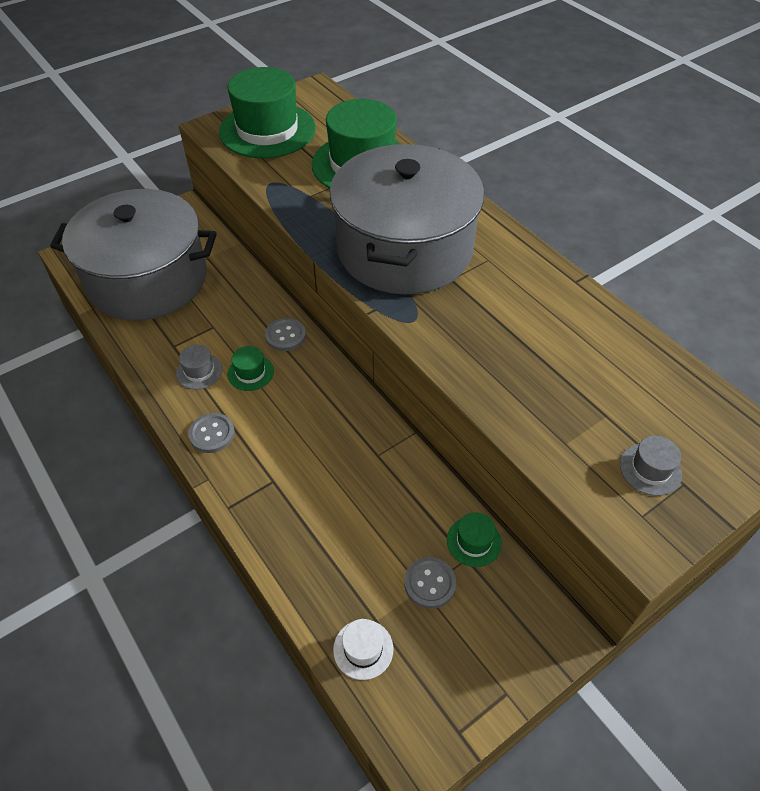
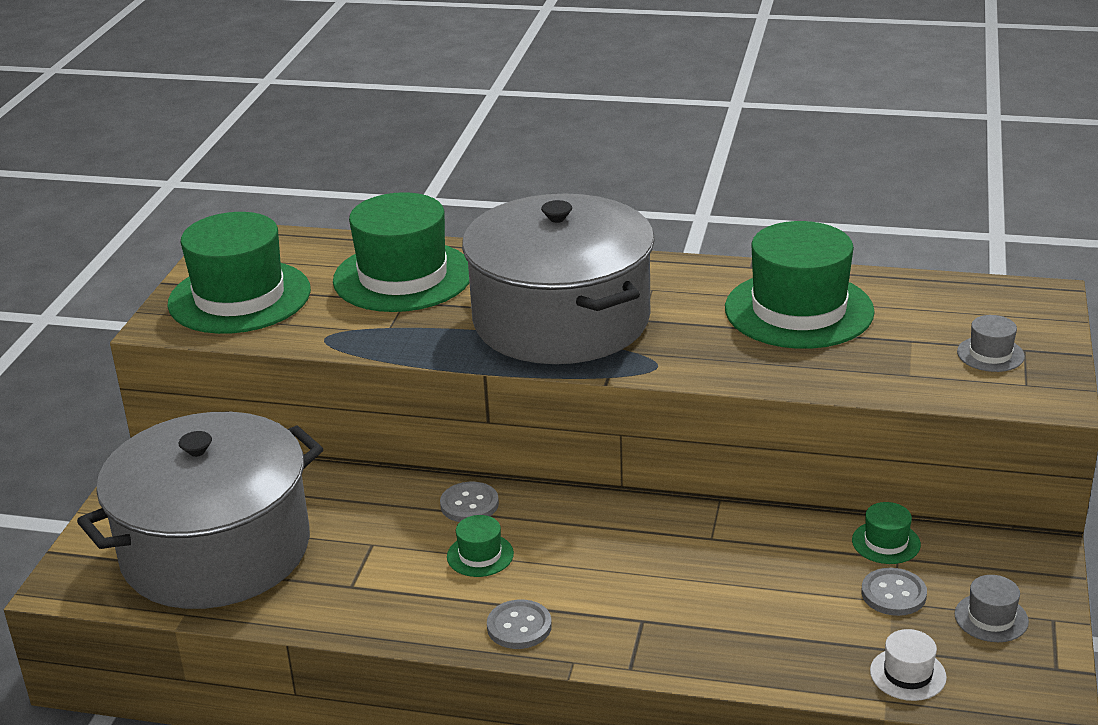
camera: 40 degrees left, 20 degrees down
grey hat [176,345,223,389] -> grey hat moved to [954,575,1029,642]
none -> green hat [725,221,875,349]

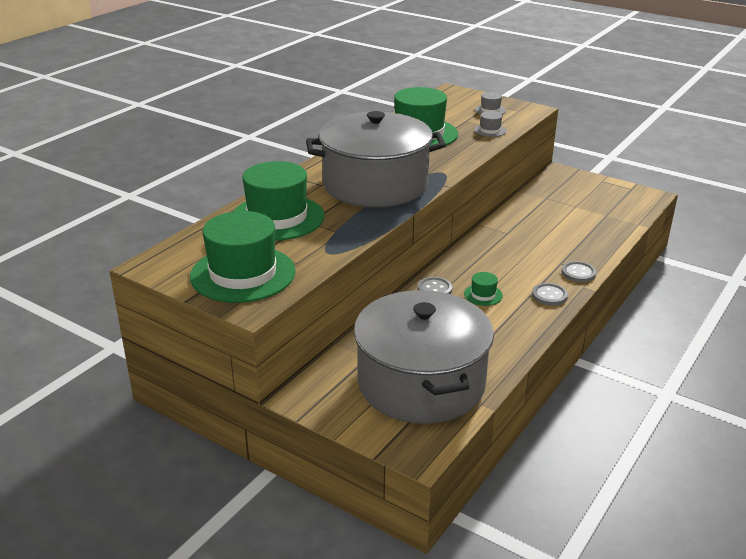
camera: 70 degrees left, 0 degrees up
green hat [852,502,921,564] -> none
grey button [862,568,927,616] -> grey button moved to [562,261,596,282]
white hat [870,629,947,701] -> none
grey hat [954,575,1029,642] -> grey hat moved to [474,111,507,137]

